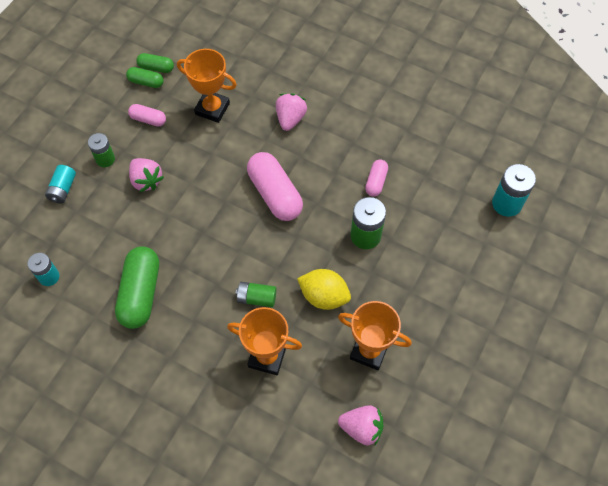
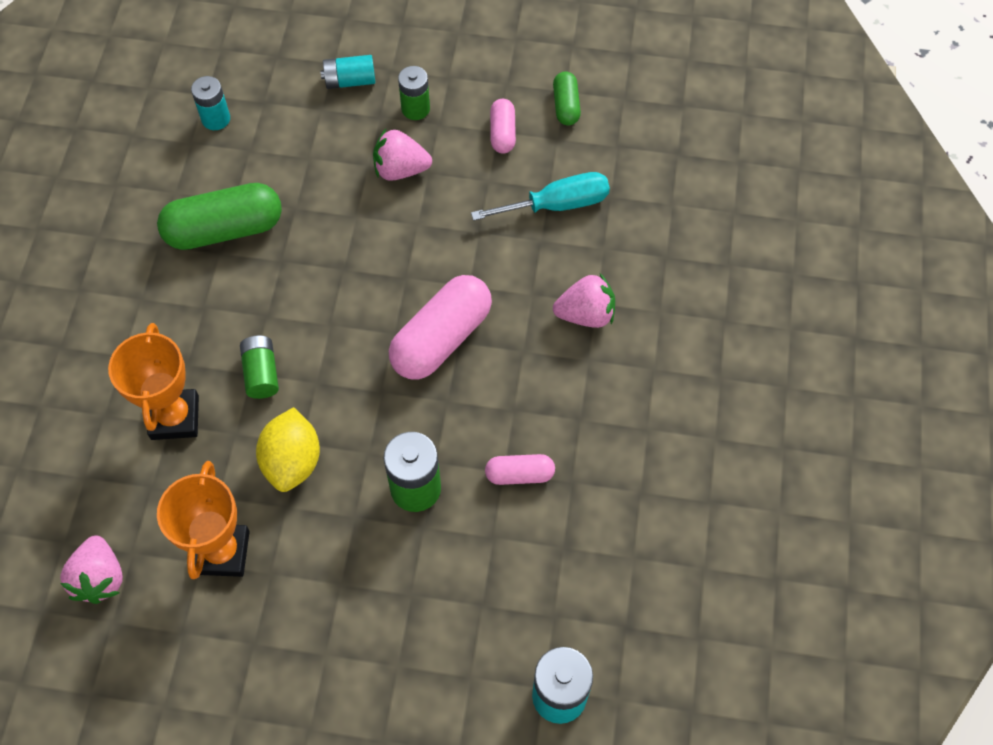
camera: 70 degrees right, 0 degrees up
pink strawberry [129,158,164,192] -> pink strawberry turned 60 degrees clockwise [373,129,432,181]
green capsule [136,53,174,73] -> none
orange trophy [177,49,237,123] -> turquoise screwdriver [471,172,610,221]

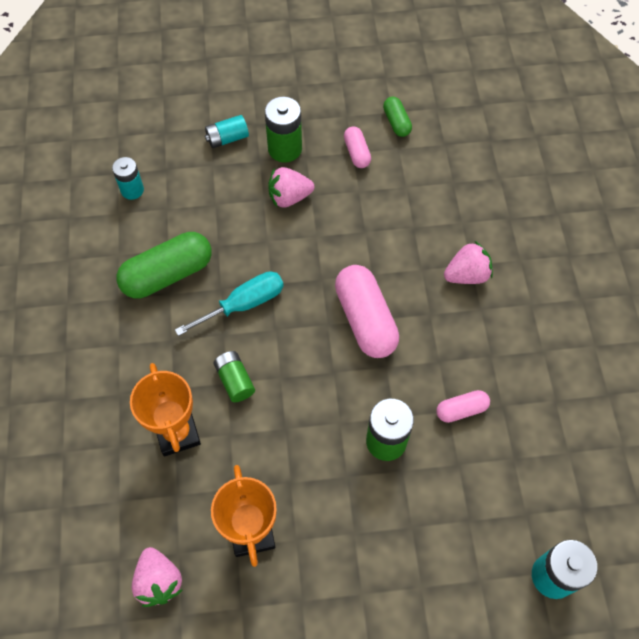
camera: 15 degrees left, 0 degrees up
yellow lemon [256,407,320,492] -> none
pink capsule [389,275,492,380] -> pink capsule turned 45 degrees counterclockwise [335,265,399,358]
green battery [398,66,430,120] -> green battery [265,97,302,163], size x1.52
turquoise screwdriver [471,172,610,221] -> turquoise screwdriver moved to [175,271,284,336]

